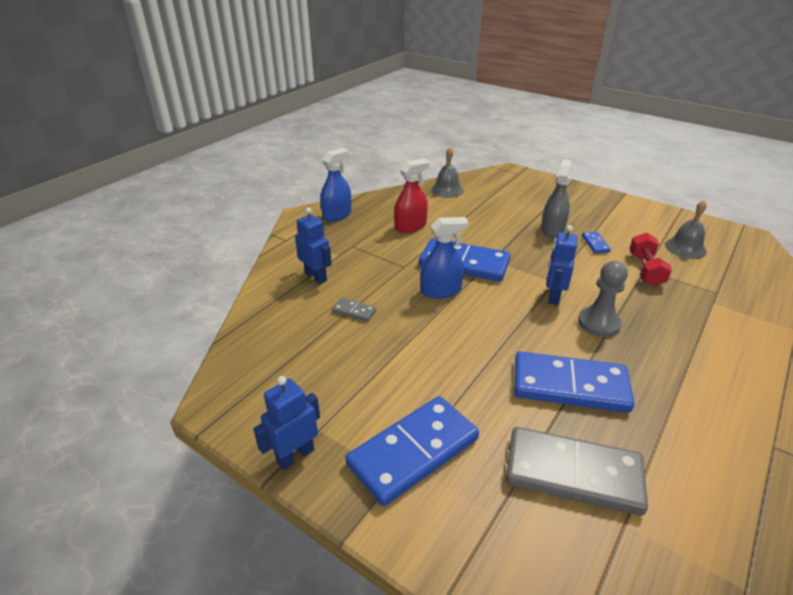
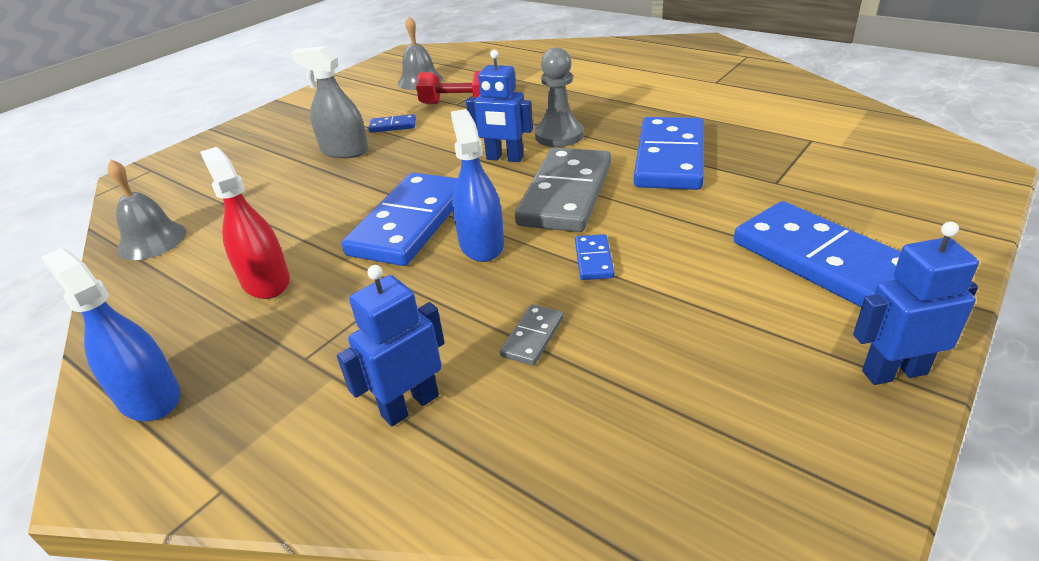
camera: 85 degrees left, 0 degrees up
blue robot [253,376,320,470] -> blue robot turned 120 degrees clockwise [853,222,979,385]
grey domino [506,427,648,516] -> grey domino moved to [515,147,611,232]
none -> blue domino [575,234,614,280]

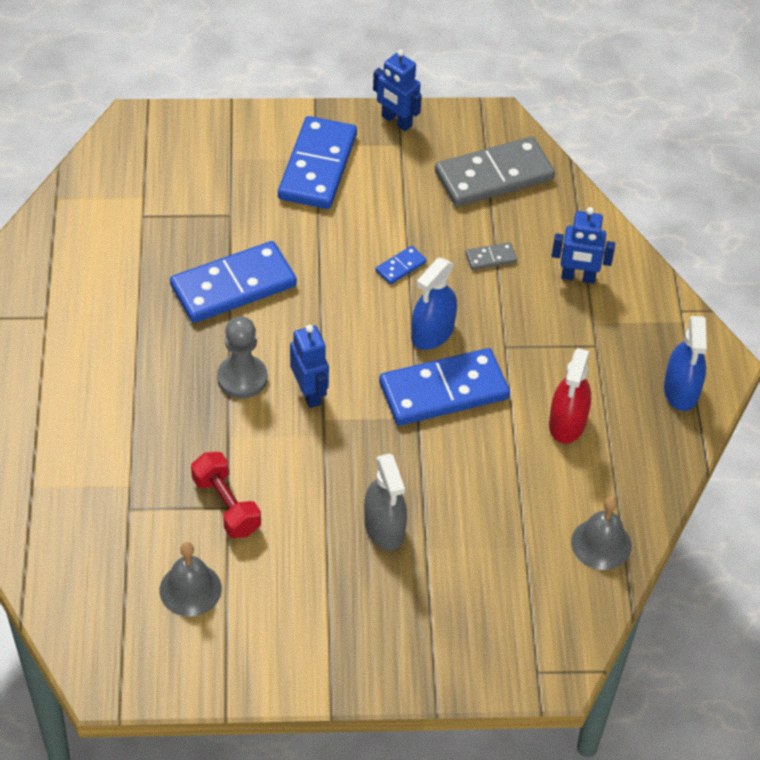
camera: 135 degrees left, 15 degrees up
blue domino [368,114,416,133] -> none
grey domino [515,147,611,232] -> grey domino moved to [435,136,555,207]

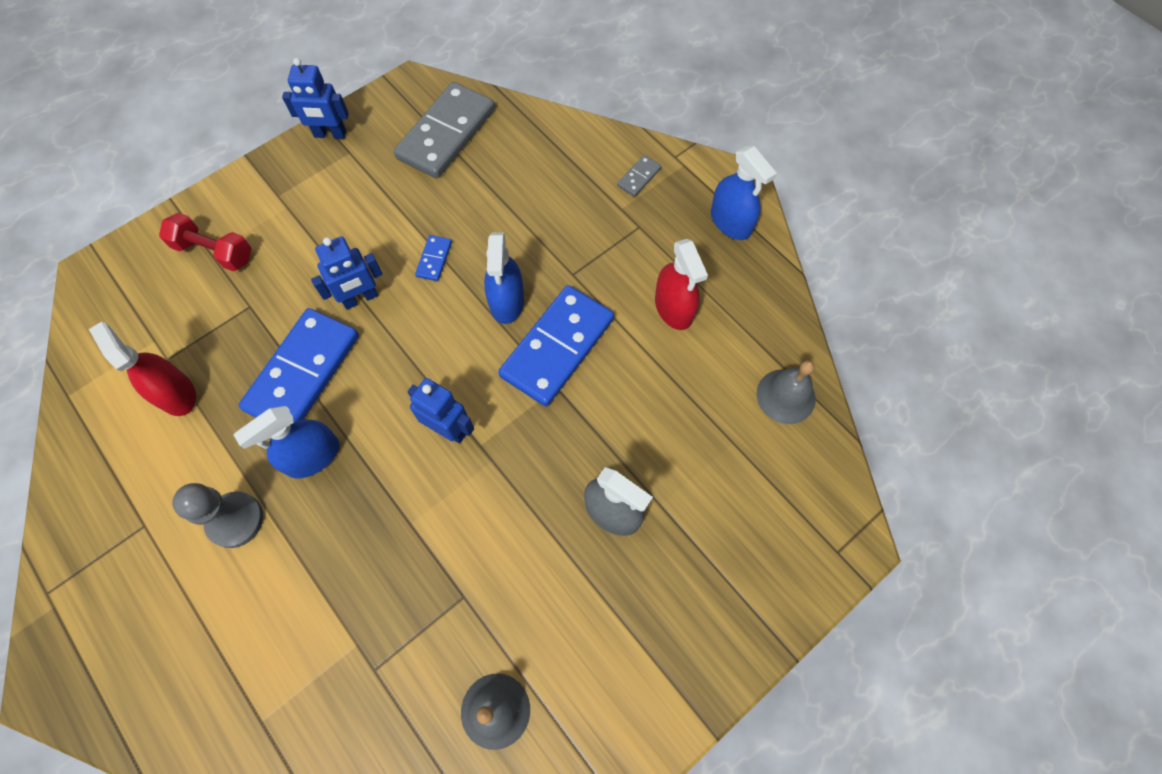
camera: 35 degrees left, 15 degrees up
red dumbbell [191,452,261,538] -> red dumbbell moved to [159,212,252,271]
grey pawn [217,316,267,399] -> grey pawn moved to [172,483,263,548]
blue domino [278,116,357,209] -> none
grey domino [465,242,517,270] -> grey domino moved to [617,155,662,197]
blue robot [552,207,615,284] -> blue robot moved to [311,236,383,310]
none -> red spray bottle [89,322,196,416]
none -> blue spray bottle [233,406,339,479]

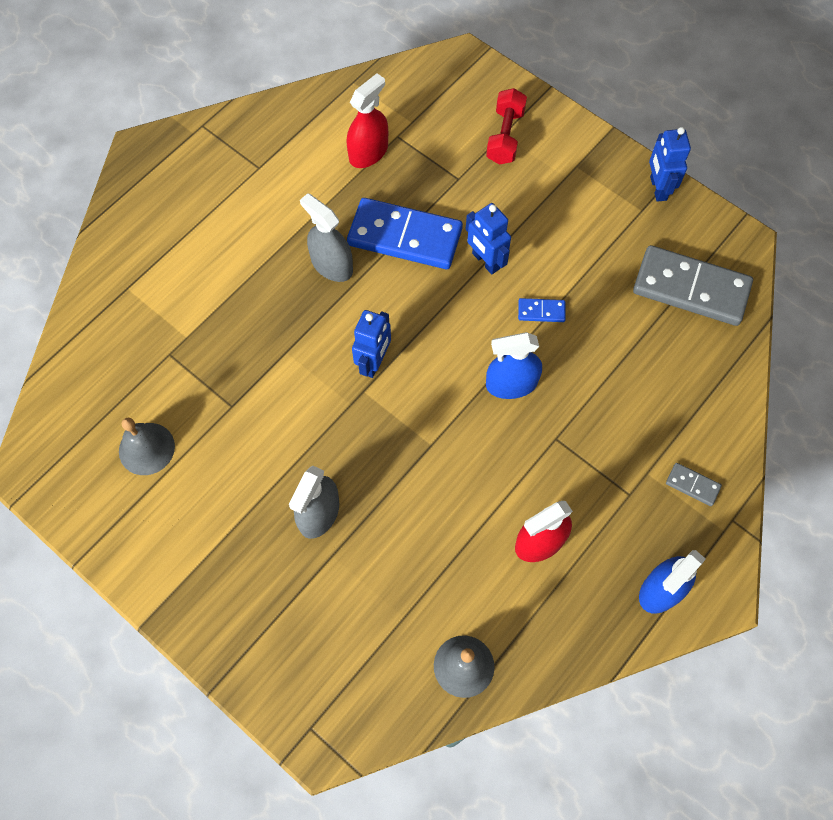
camera: 80 degrees right, 0 degrees up
grey pawn [172,483,263,548] -> none
blue spray bottle [233,406,339,479] -> grey spray bottle [300,193,353,282]
blue domino [498,285,614,407] -> none

